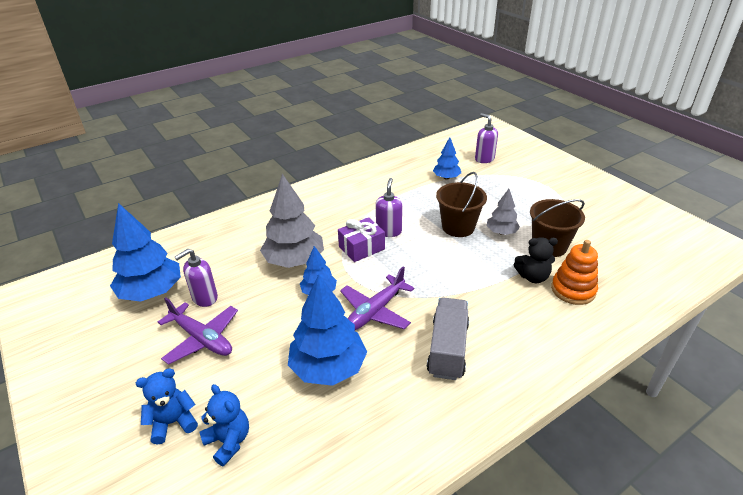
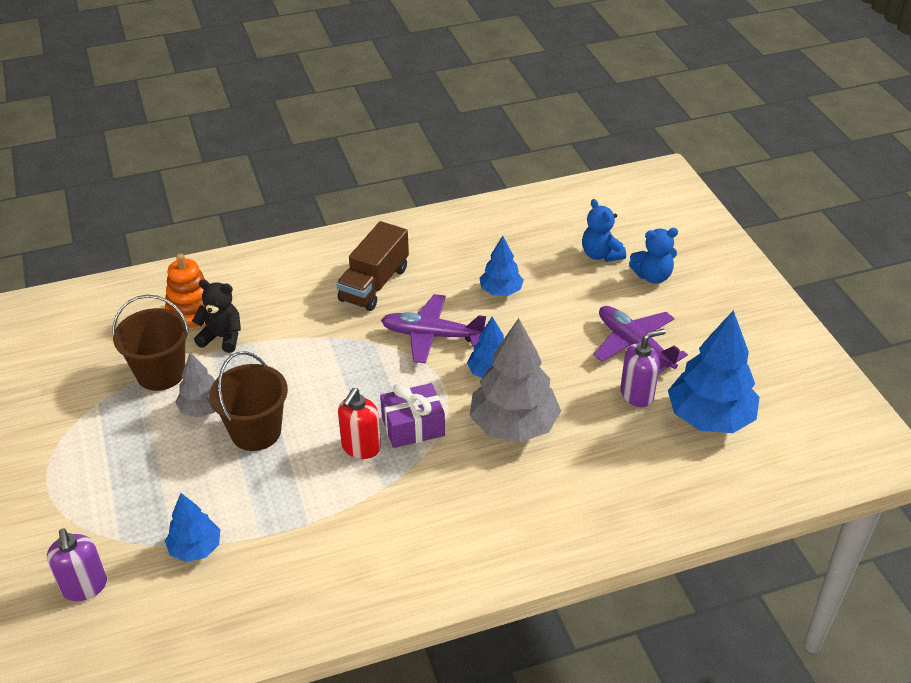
camera: 165 degrees left, 5 degrees up
blue tree [288,274,367,386] -> blue tree [479,236,524,296], size x0.55
purple plane [340,267,414,330] -> purple plane turned 135 degrees counterclockwise [381,294,486,363]
purple soap dispenser [375,178,403,237] -> red soap dispenser [338,388,381,459]
grey truck [427,297,469,380] -> brown truck [336,221,409,311]

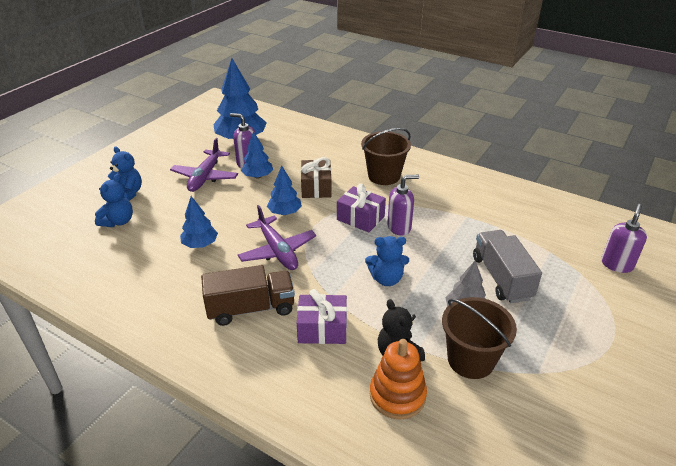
camera: 130 degrees left, 5 degrees down
blue tree [165,493,220,562] -> blue tree moved to [241,131,273,179]
brown bucket [209,351,288,451] -> brown bucket moved to [361,128,411,185]
red soap dispenser [338,388,381,459] -> purple soap dispenser [387,175,419,236]
grey tree [470,318,561,442] -> brown gift [301,157,332,198]
none -> purple gift [297,289,347,344]
none -> blue teddy bear [365,236,409,286]
none -> grey truck [473,230,542,303]

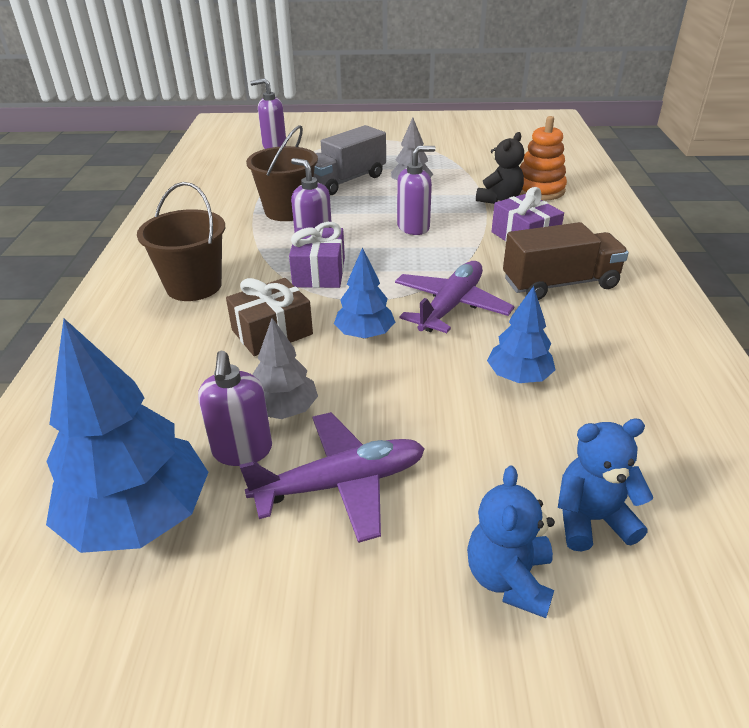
camera: 120 degrees left, 0 degrees up
brown truck [201,265,295,326] -> brown truck turned 120 degrees clockwise [503,222,629,300]
blue tree [241,131,273,179] -> grey tree [253,318,318,419]
blue teddy bear [365,236,409,286] -> purple soap dispenser [397,146,436,235]
brown bucket [442,297,517,379] -> brown bucket moved to [246,125,318,221]

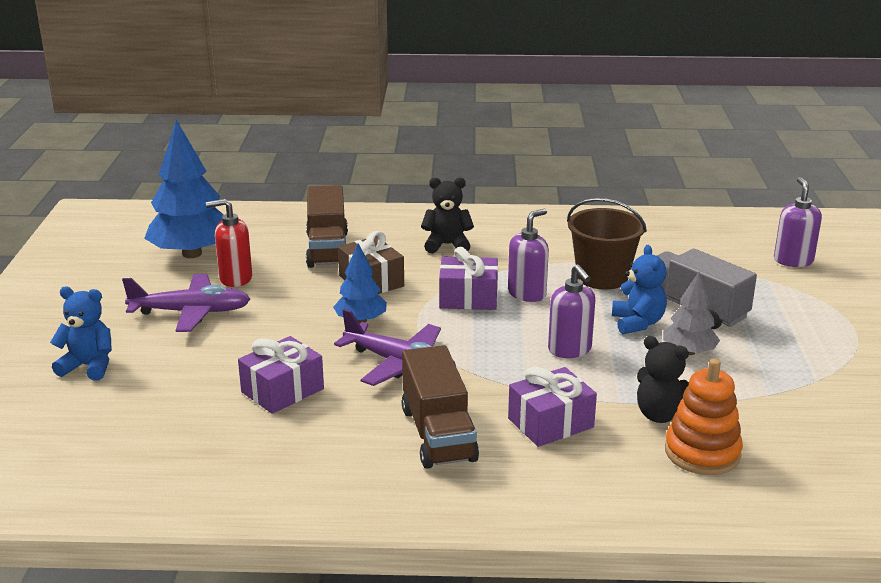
camera: 90 degrees right, 10 degrees down
brown bucket [137,182,225,301] -> black teddy bear [421,178,474,253]
purple soap dispenser [198,351,272,466] -> red soap dispenser [206,199,252,287]
purple plane [239,412,425,543] -> purple plane turned 75 degrees counterclockwise [122,274,250,332]
grey tree [253,318,318,419] -> none
blue tree [487,286,556,383] -> purple gift [238,336,324,414]
blue teddy bear [558,419,653,552] -> blue teddy bear moved to [612,245,667,334]
none -> brown truck [306,185,348,268]

